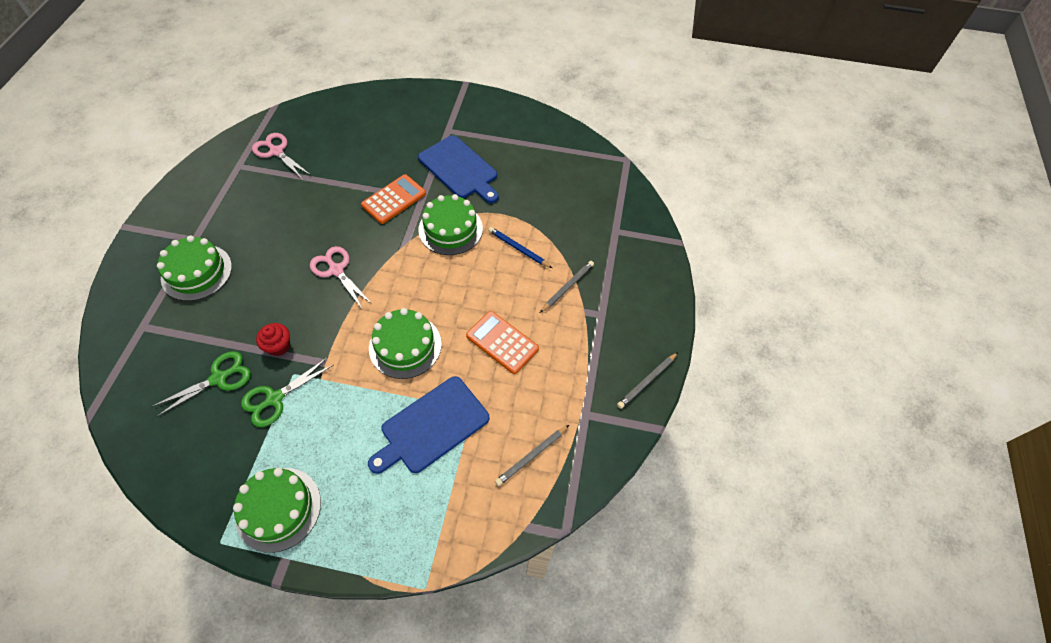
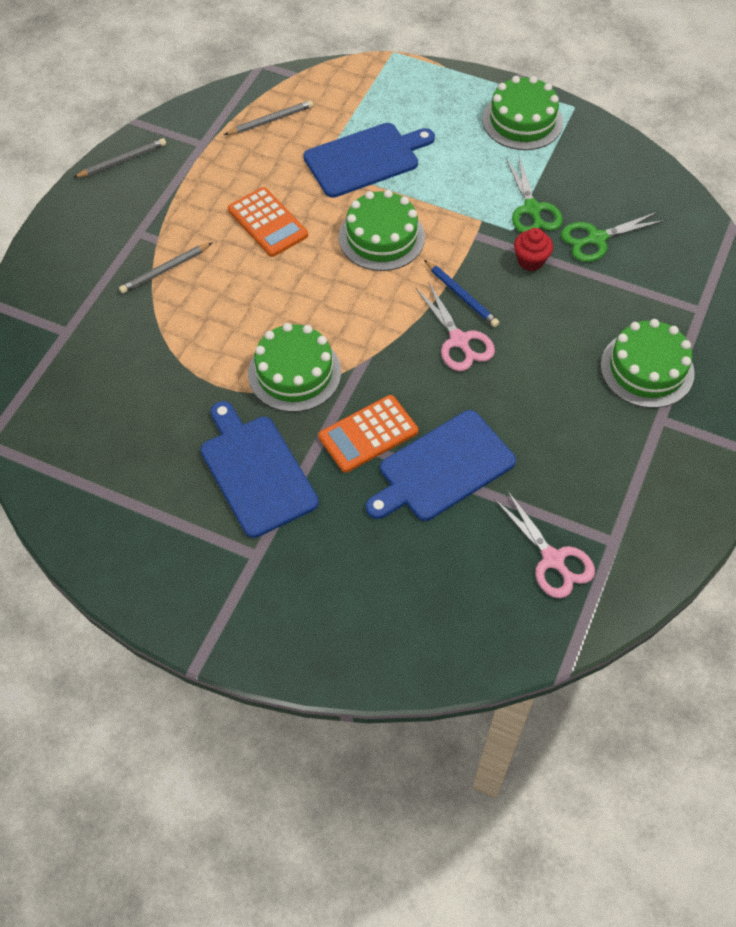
camera: 165 degrees left, 0 degrees up
green scissors [241,357,333,427] -> green scissors turned 105 degrees clockwise [506,156,563,233]
blue pencil [488,227,552,268] -> blue pencil moved to [424,260,499,327]
none -> blue cutting board [366,410,516,521]

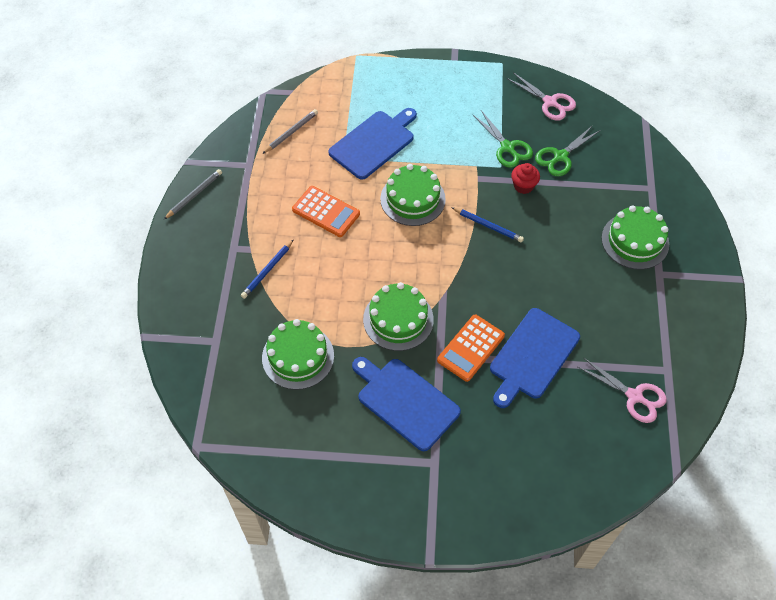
camera: 20 degrees left, 0 degrees up
grey pencil [119,242,213,293] -> blue pencil [241,239,294,299]
pink scissors [416,282,495,371] -> pink scissors moved to [507,72,576,121]
green cake [482,76,563,150] -> green cake moved to [262,319,334,390]

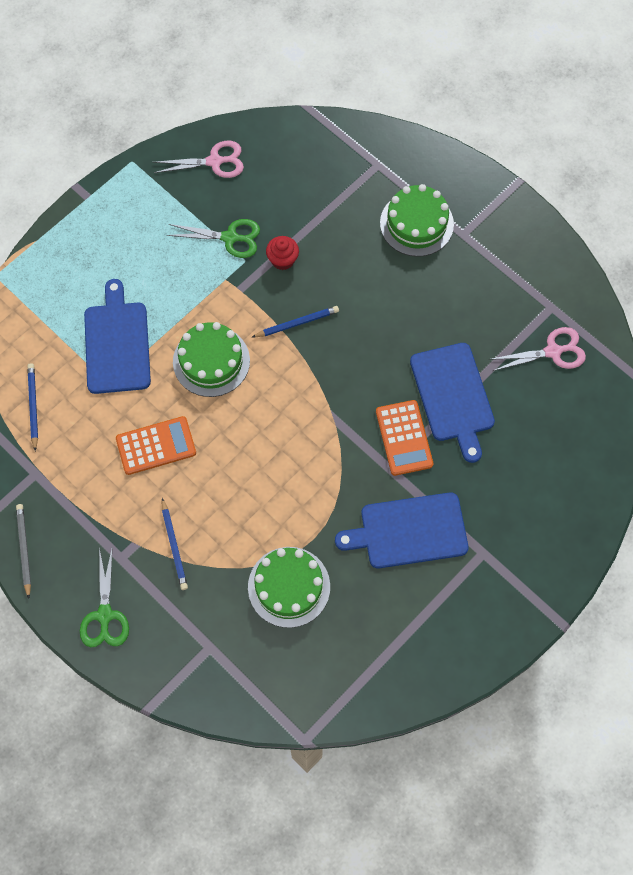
camera: 50 degrees left, 10 degrees up
grey pencil [262,109,318,154] -> blue pencil [27,363,38,451]
green cake [363,282,434,351] -> none
green scissors [535,125,601,176] -> green scissors moved to [80,547,129,647]

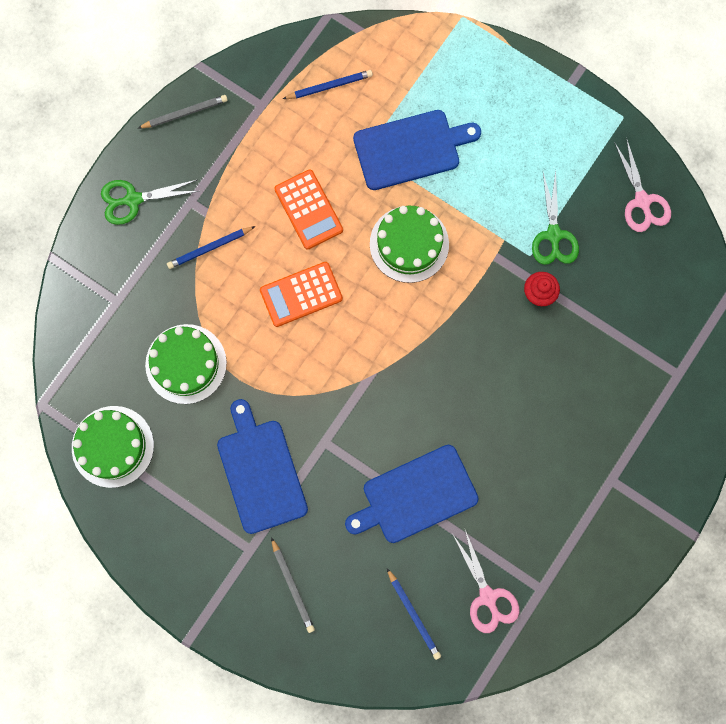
camera: 80 degrees right, 10 degrees up
blue pencil [252,306,339,337] -> blue pencil moved to [387,568,441,660]
orange calculator [376,400,433,476] -> orange calculator moved to [260,262,343,327]
green cake [380,184,454,257] -> green cake moved to [72,406,154,488]
none -> grey pencil [271,537,315,633]

